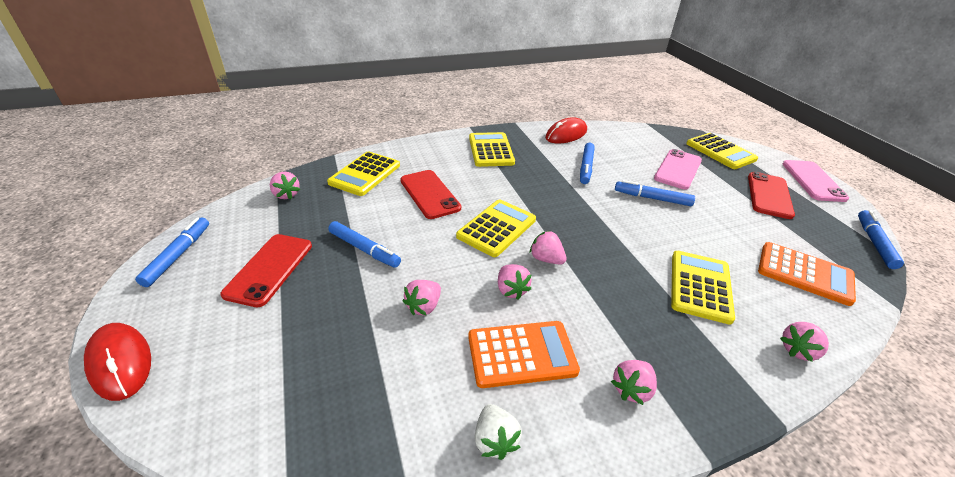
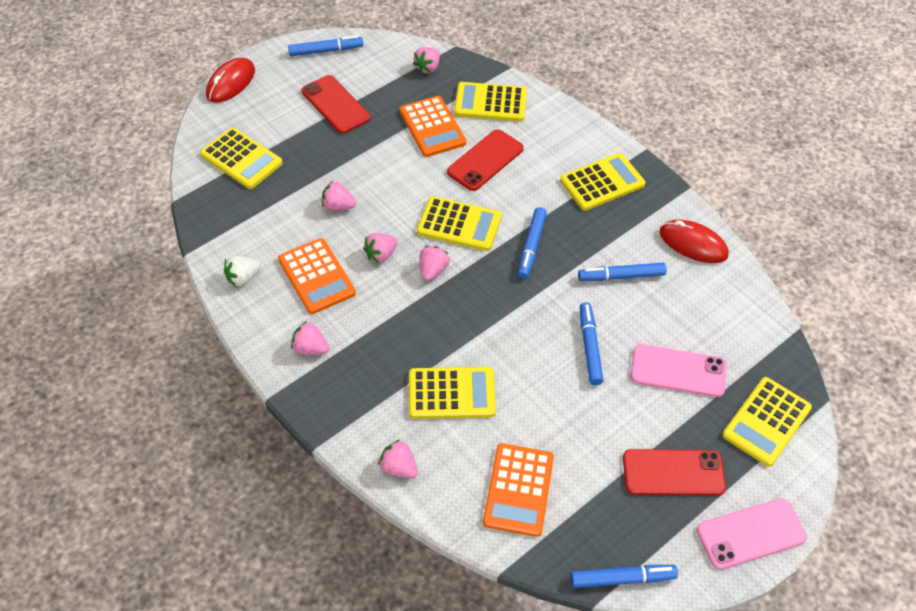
camera: 70 degrees right, 15 degrees up
red phone [220,234,312,307] -> red phone turned 60 degrees clockwise [302,75,370,134]
blue marker [328,221,401,268] -> blue marker moved to [518,207,547,279]
none -> yellow calculator [200,127,283,189]
none -> orange calculator [400,96,466,157]

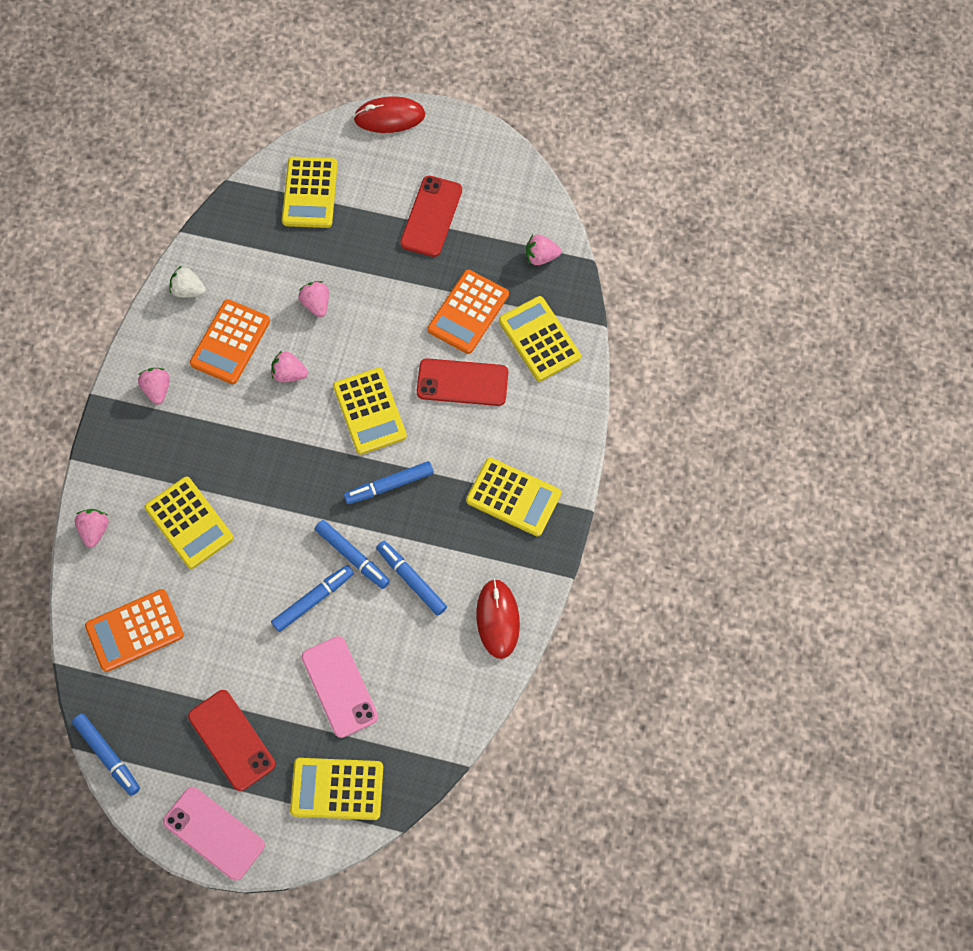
camera: 55 degrees right, 15 degrees up
blue marker [288,36,363,56] -> blue marker moved to [315,520,390,589]
pink strawberry [419,246,450,281] -> none

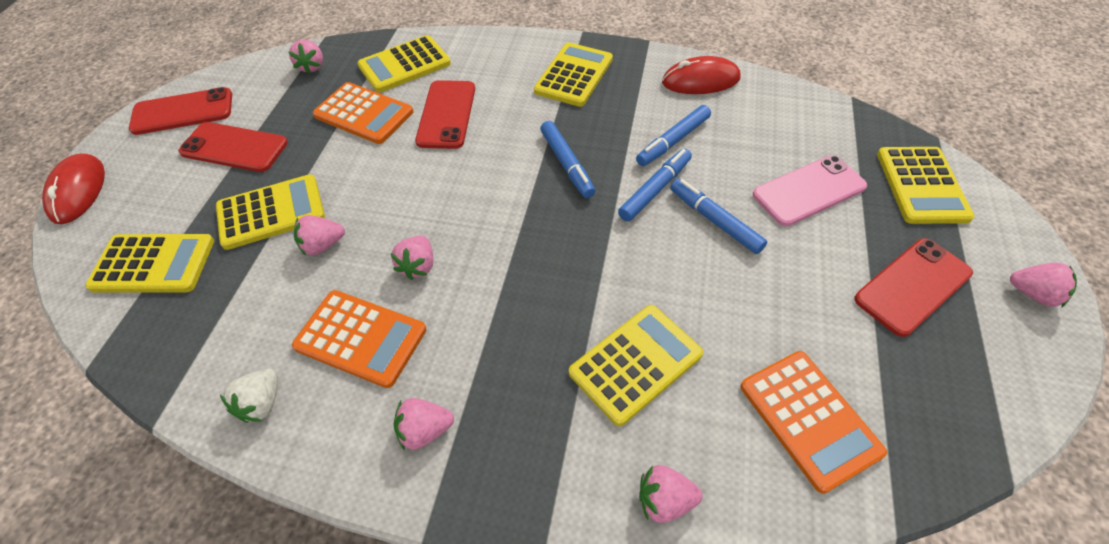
camera: 90 degrees left, 15 degrees down
blue marker [72,713,140,796] -> none
pink phone [163,787,265,881] -> pink strawberry [1010,263,1077,308]
yellow calculator [333,368,407,455] -> yellow calculator moved to [216,175,325,250]
none -> red phone [129,87,232,135]

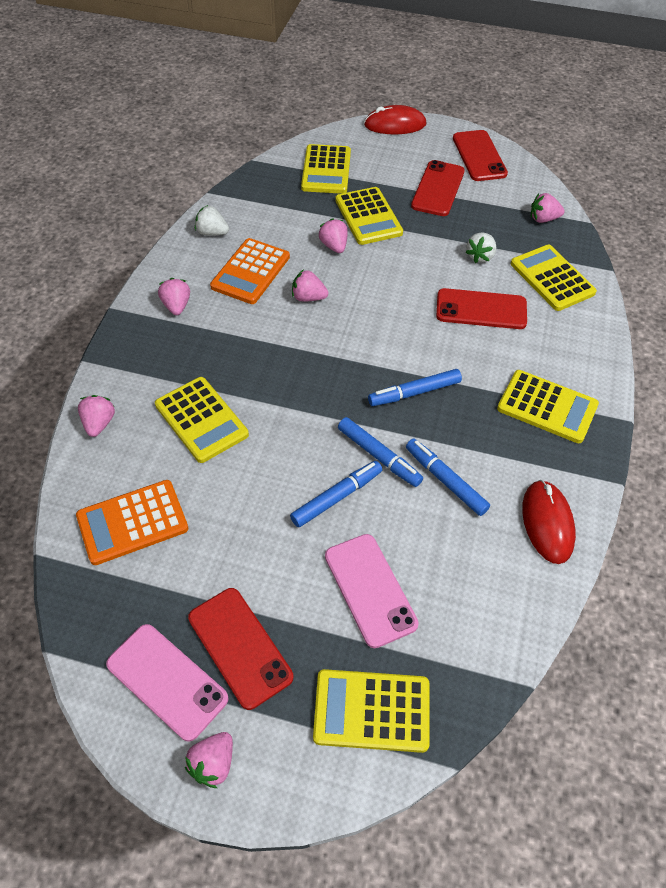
camera: 90 degrees right, 0 degrees up
orange calculator [313,82,413,144] -> white strawberry [466,233,496,263]
none -> pink phone [106,624,229,742]

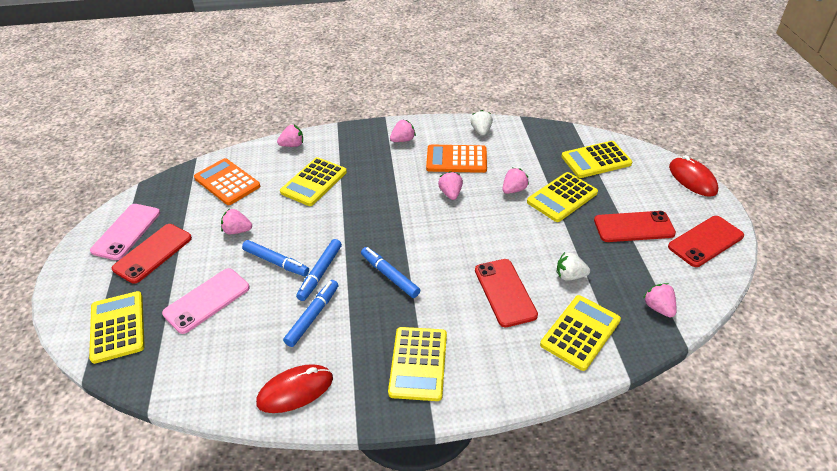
camera: 70 degrees right, 10 degrees down
pink strawberry [185,732,233,788] -> pink strawberry moved to [221,209,252,234]

